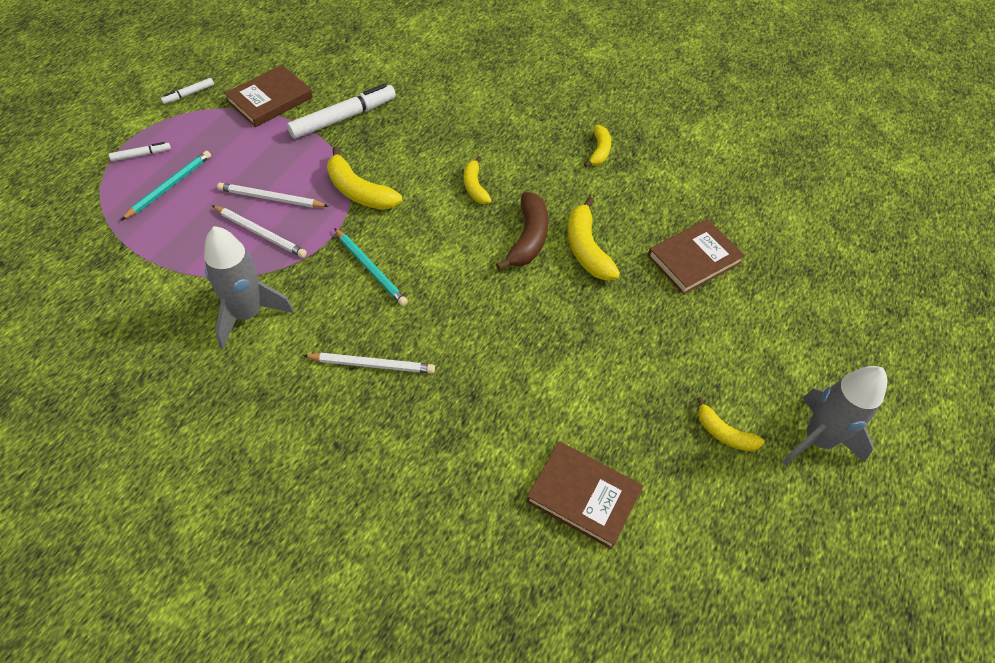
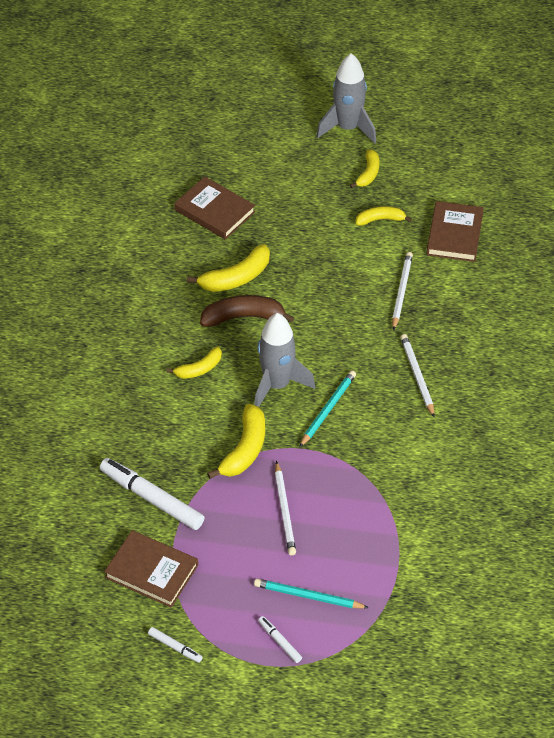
camera: 105 degrees left, 5 degrees down
grey rocket [204,226,294,349] -> grey rocket moved to [254,313,315,407]
white pencil [211,205,307,258] -> white pencil moved to [392,252,413,331]
yellow banana [584,125,611,167] -> yellow banana moved to [356,206,412,226]

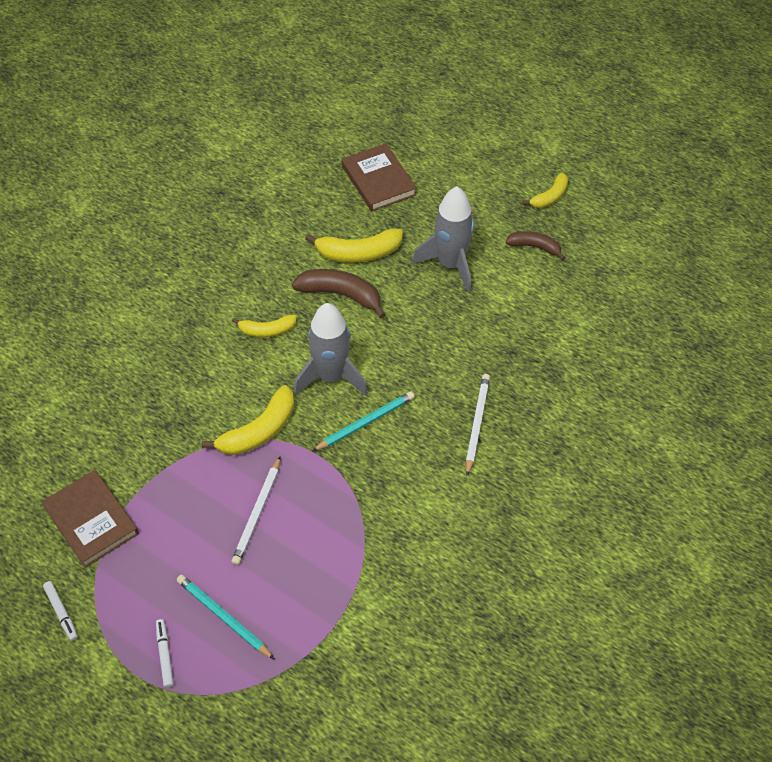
camera: 25 degrees right, 5 degrees up
white marker [100,458,205,530] -> none
grey rocket [316,53,376,144] -> grey rocket moved to [412,187,474,293]
yellow banana [356,206,412,226] -> brown banana [505,232,565,260]
white pencil [392,252,413,331] -> none
brown book [427,201,484,262] -> none

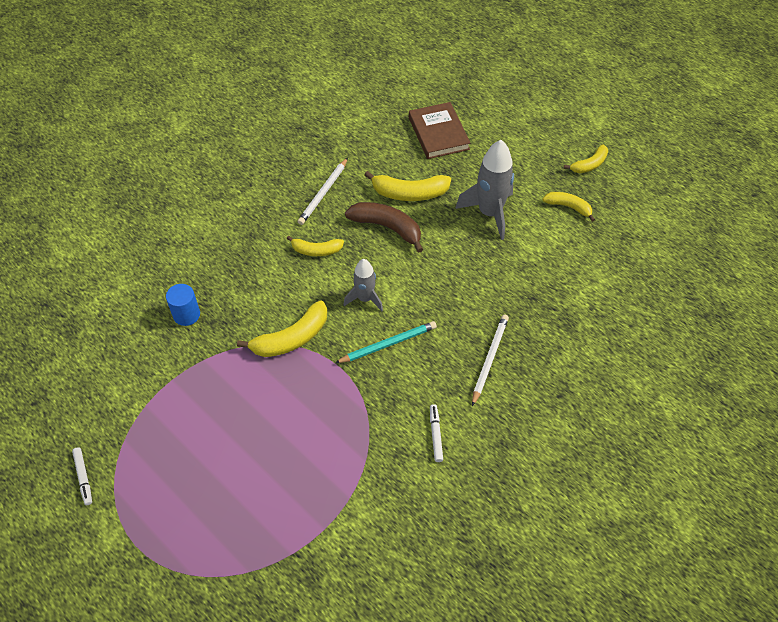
camera: 10 degrees right, 0 degrees up
brown book [42,470,139,568] -> none
white marker [156,619,174,688] -> white marker moved to [430,404,443,462]
turquoise pencil [177,575,275,660] -> none
white pencil [231,456,281,565] -> white pencil moved to [298,158,348,225]
grey rocket [294,303,368,396] -> grey rocket [344,259,383,311], size x0.60
brown banana [505,232,565,260] -> yellow banana [542,192,595,222]
none -> blue cylinder [166,284,200,326]

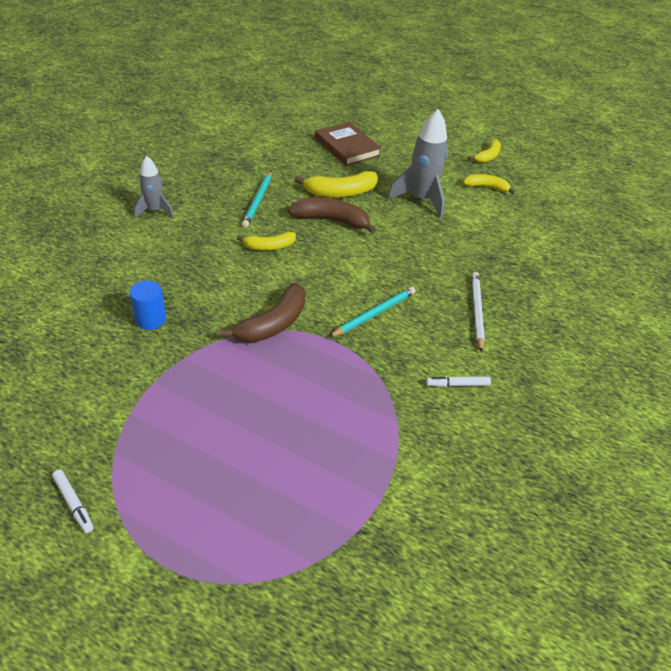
camera: 20 degrees left, 10 degrees down
yellow banana [237,300,327,357] -> brown banana [220,282,306,343]
white pencil [298,158,348,225] -> turquoise pencil [242,171,272,228]
grey rocket [344,259,383,311] -> grey rocket moved to [134,156,174,218]
white marker [430,404,443,462] -> white marker turned 75 degrees counterclockwise [426,376,491,387]

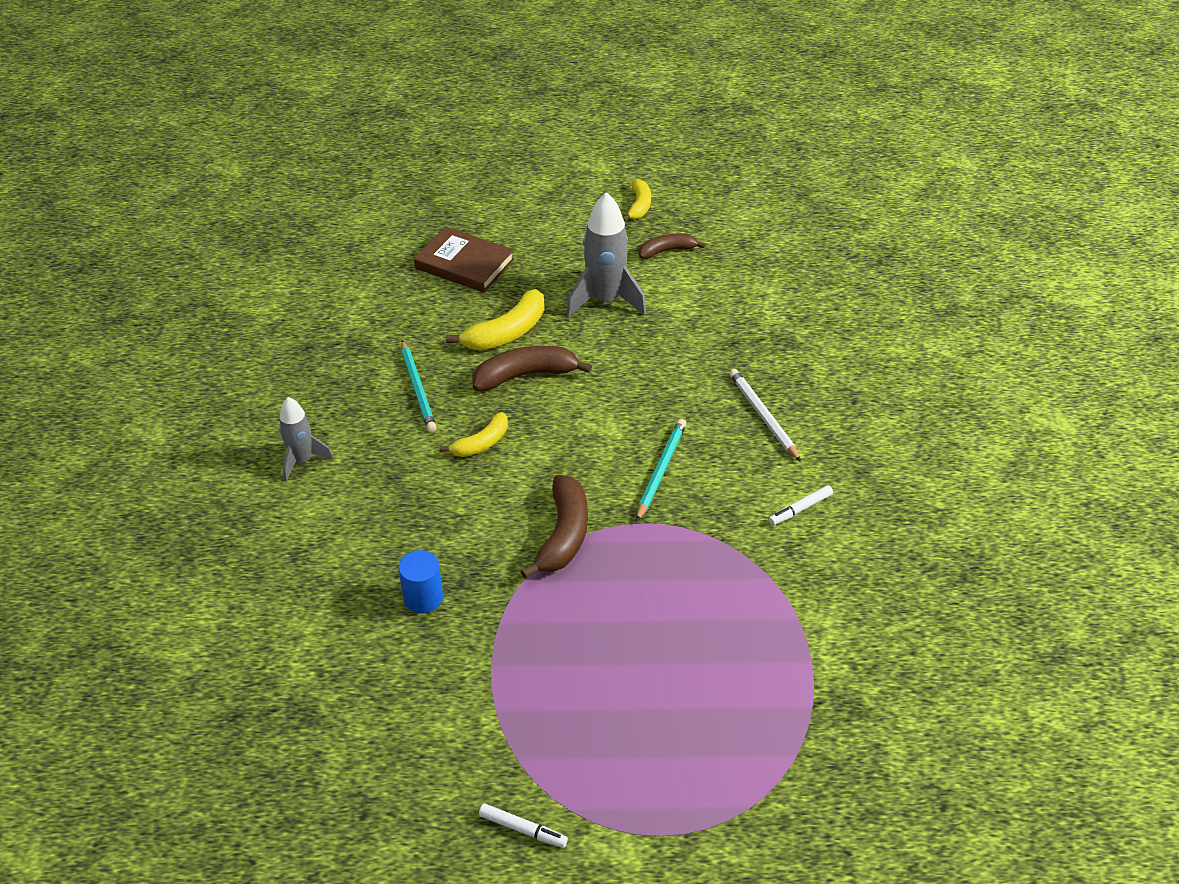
camera: 25 degrees left, 0 degrees up
yellow banana [463,174,515,194] -> brown banana [639,234,706,259]

